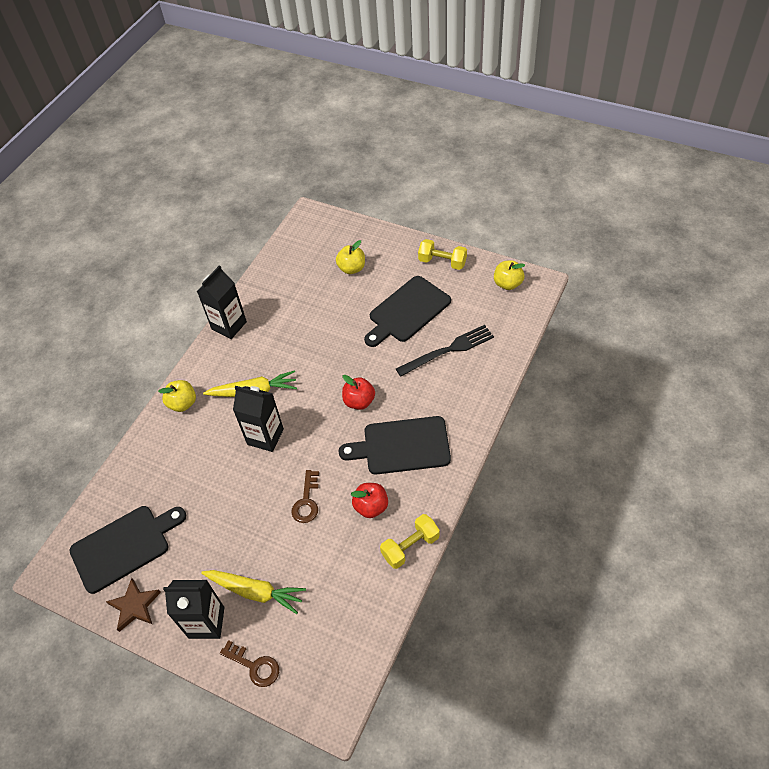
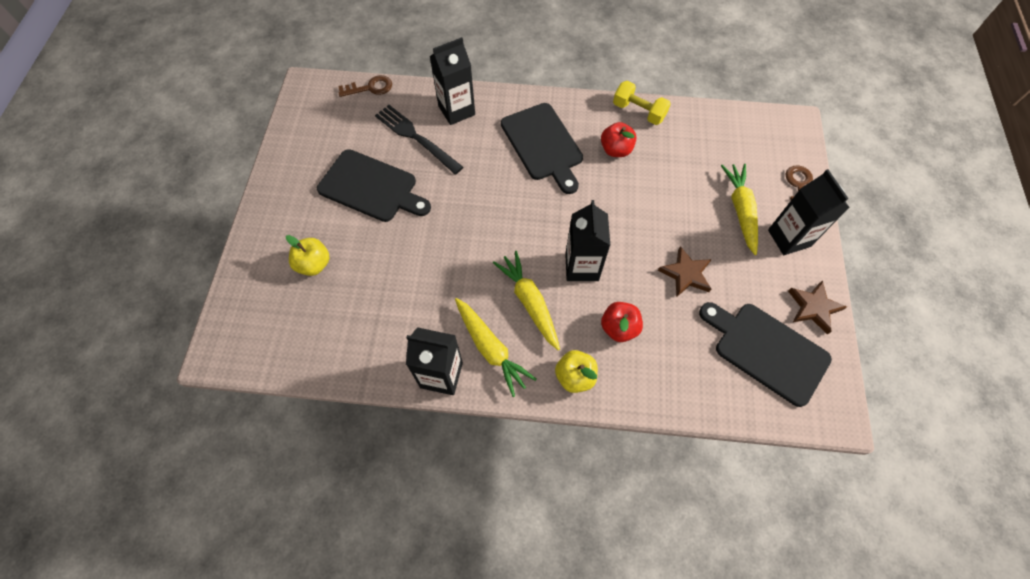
camera: 115 degrees left, 10 degrees up
brown key [291,470,319,523] -> brown key moved to [338,75,392,97]
red apple [342,375,375,410] -> red apple moved to [601,302,643,342]
yellow dumbbell [418,239,467,270] -> none
yellow apple [494,260,525,290] -> none
none -> black carton [430,37,475,125]
none -> yellow carrot [455,298,537,397]
none -> brown star [658,246,712,297]

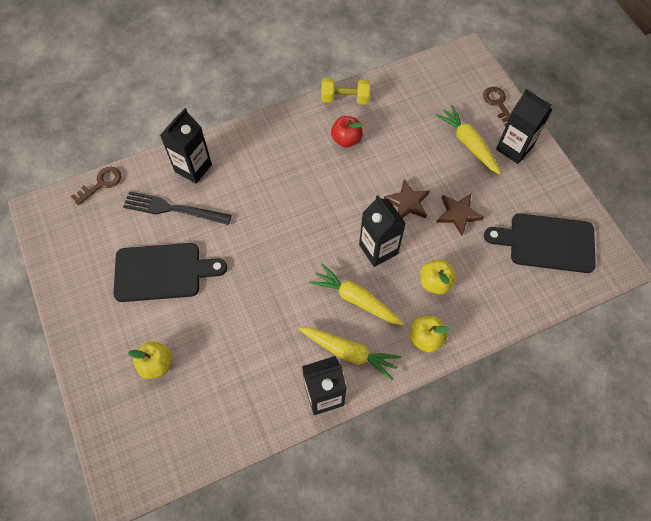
camera: 30 degrees left, 0 degrees up
black cutting board [501,103,583,194] -> none
red apple [601,302,643,342] -> yellow apple [420,259,456,295]
brown star [788,280,847,335] -> brown star moved to [384,180,430,218]

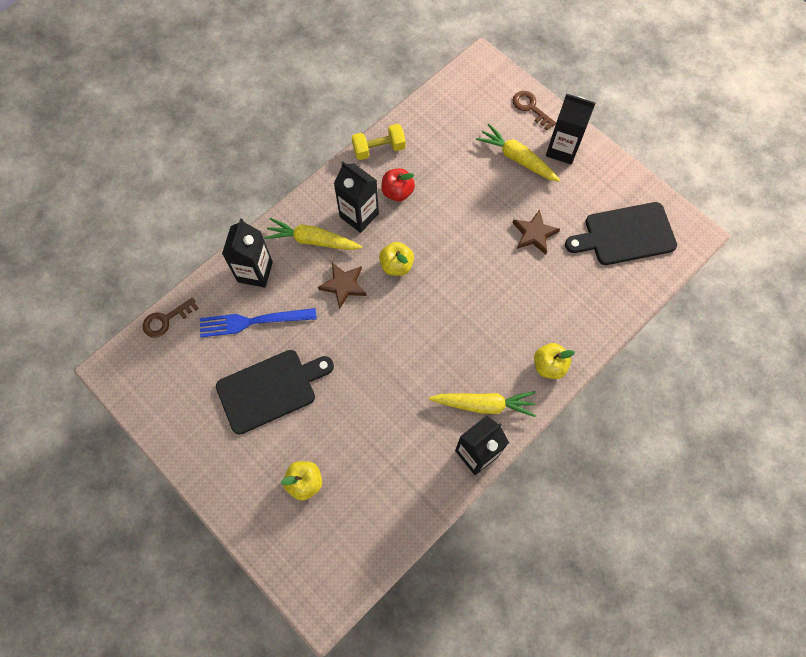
camera: 20 degrees left, 5 degrees up
brown key [71,167,121,205] -> brown key turned 150 degrees counterclockwise [143,297,199,338]
black fork [123,191,232,225] -> blue fork [200,308,317,337]
yellow carrot [309,263,404,325] -> yellow carrot moved to [264,218,362,250]
black carton [359,195,406,267] -> black carton moved to [334,162,379,233]
brown star [384,180,430,218] -> brown star moved to [318,263,367,309]
yellow apple [420,259,456,295] -> yellow apple moved to [379,242,414,276]

